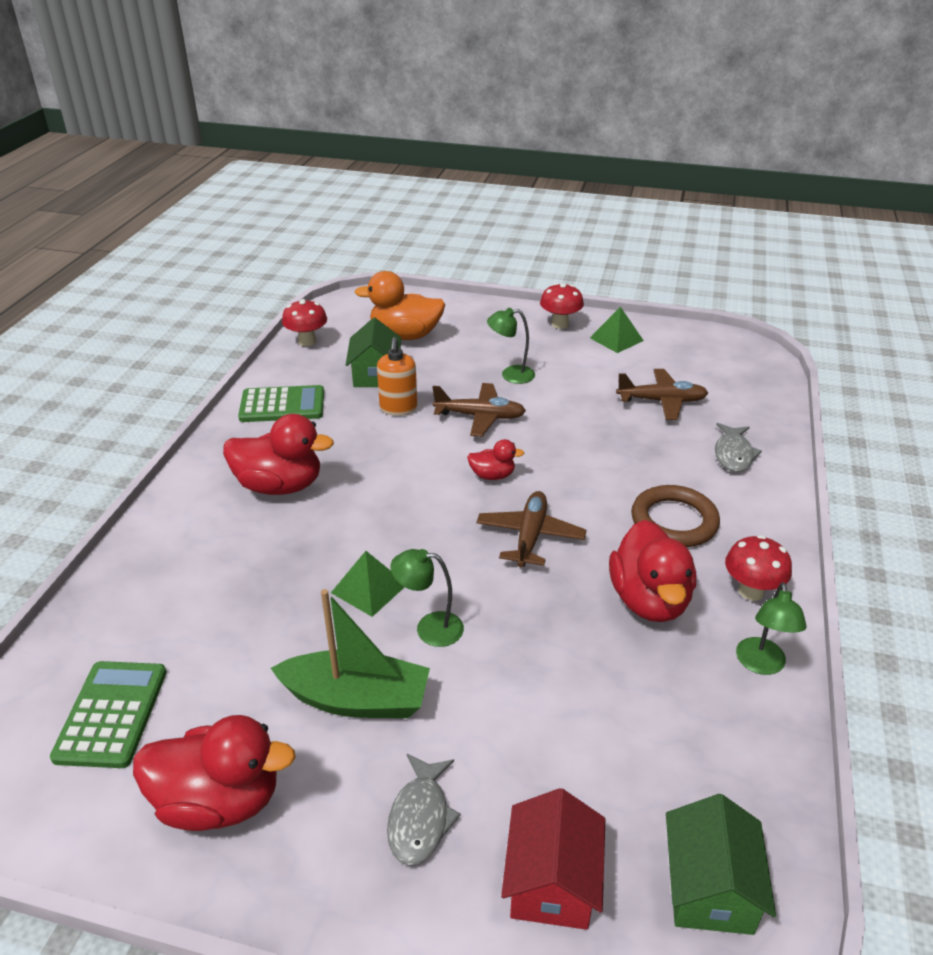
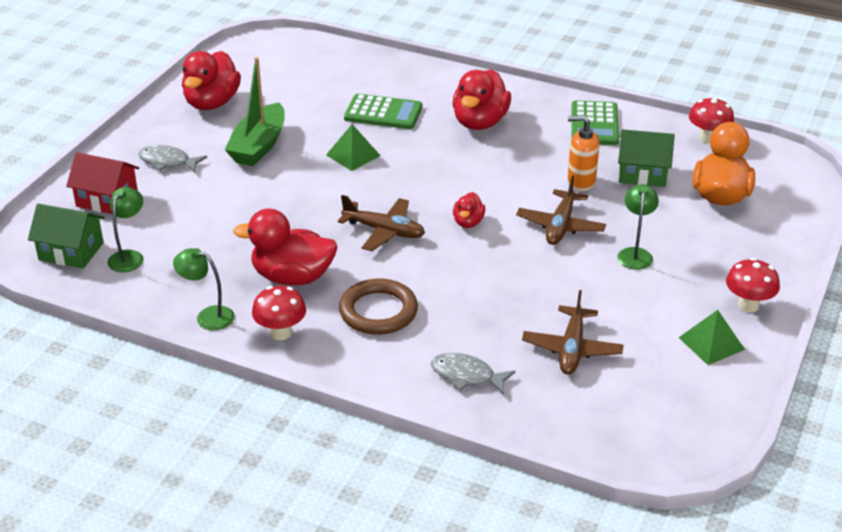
camera: 100 degrees right, 0 degrees up
green calculator [50,661,167,768] -> green calculator moved to [344,94,422,129]
green lamp [390,549,464,647] -> green lamp moved to [108,187,144,272]

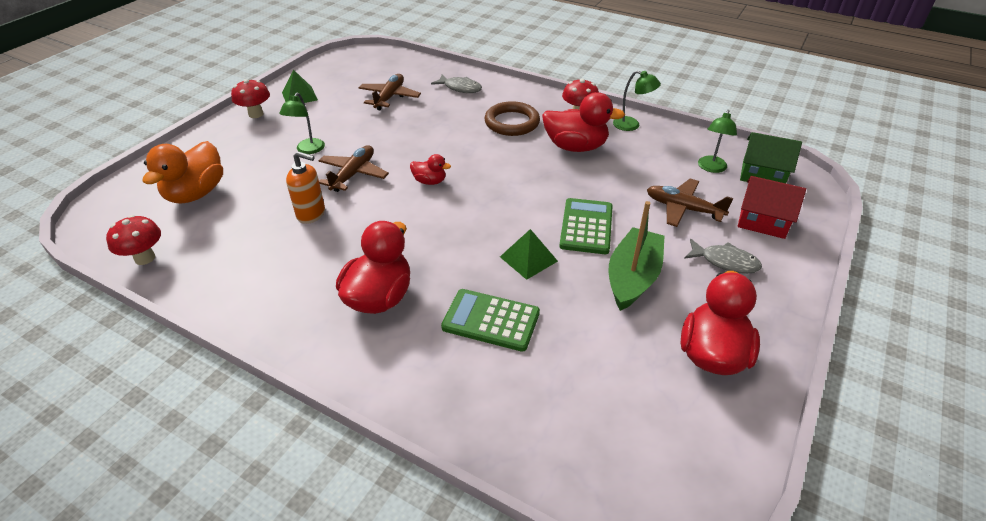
camera: 175 degrees left, 5 degrees up
brown plane [338,195,425,251] -> brown plane moved to [647,179,733,227]
red duck [453,192,485,228] -> red duck turned 90 degrees clockwise [410,154,451,185]
green calculator [572,100,619,145] -> green calculator moved to [559,198,613,254]
green house [618,129,675,187] -> none

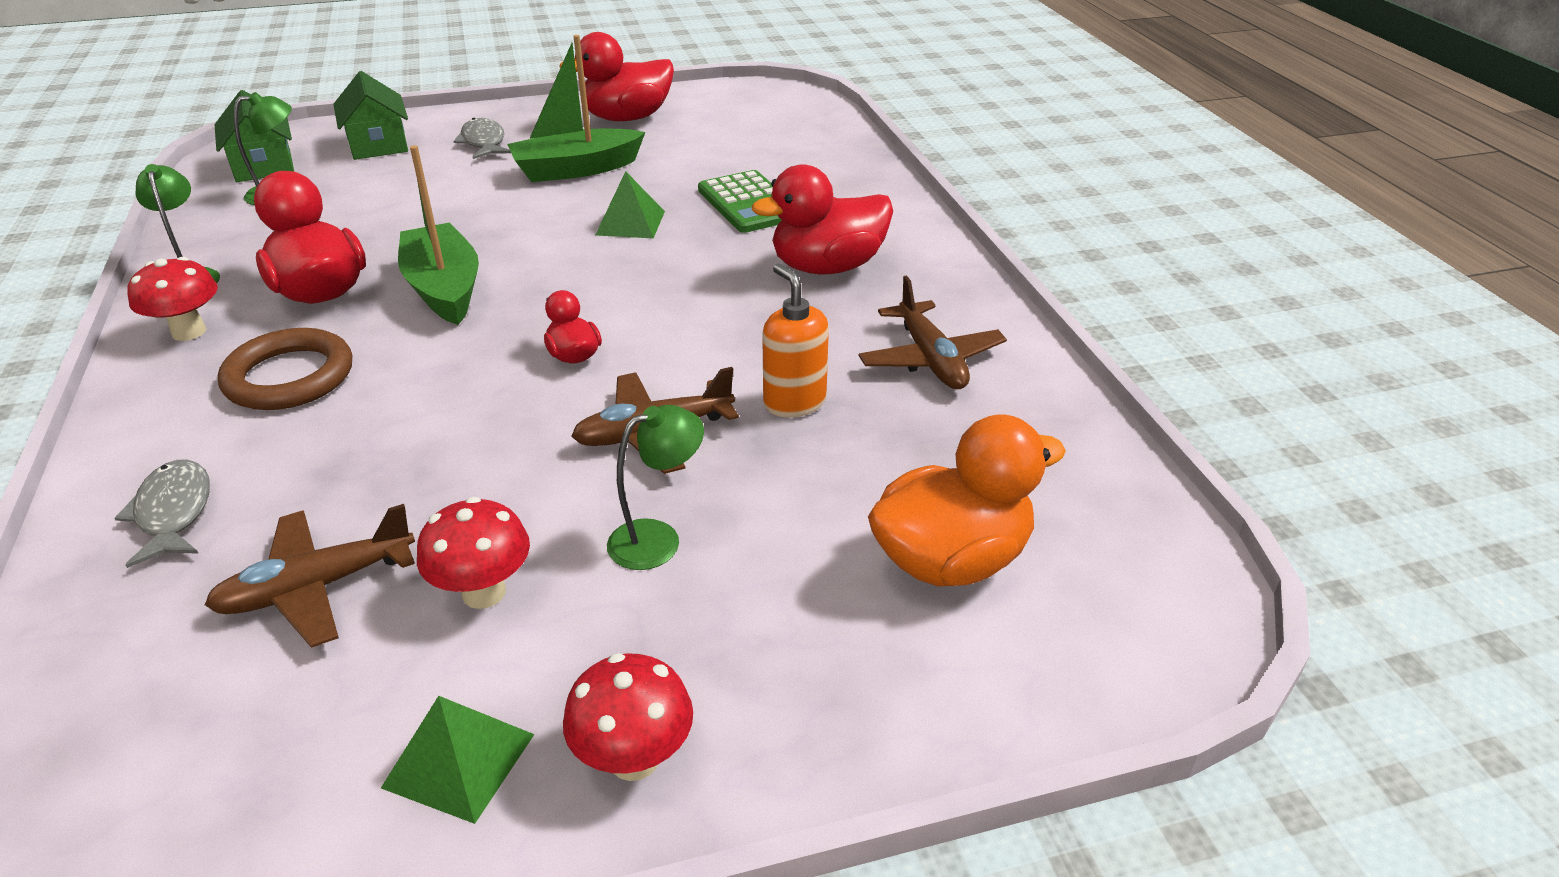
camera: 135 degrees left, 5 degrees down
red mushroom [106,215,161,265] -> red mushroom moved to [417,497,530,609]
green calculator [559,198,613,254] -> none
brown plane [647,179,733,227] -> brown plane moved to [859,276,1007,389]
red house [738,176,806,239] -> green house [333,71,408,160]
none -> green boat [398,145,479,325]

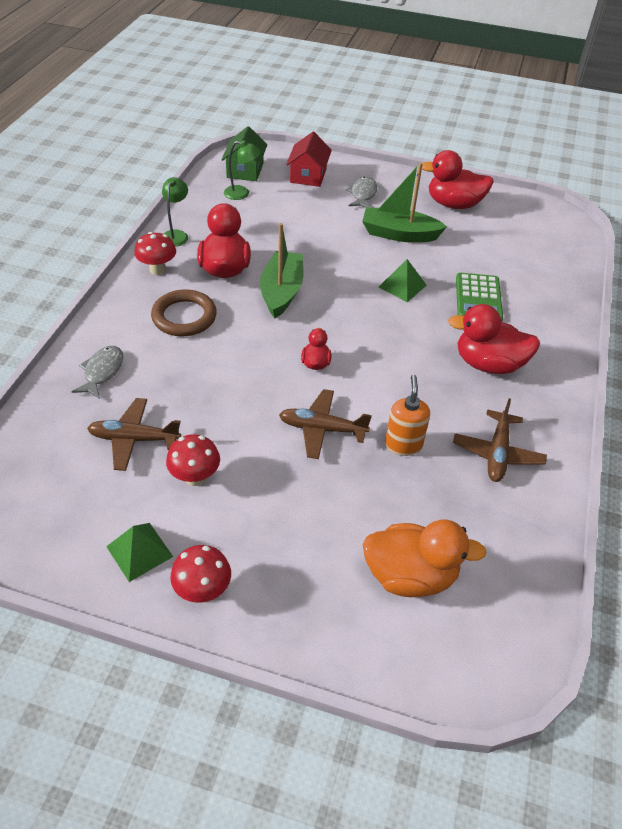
camera: 30 degrees right, 10 degrees up
green house [333,71,408,160] -> red house [286,132,332,187]
green lamp [607,405,704,570] -> none

